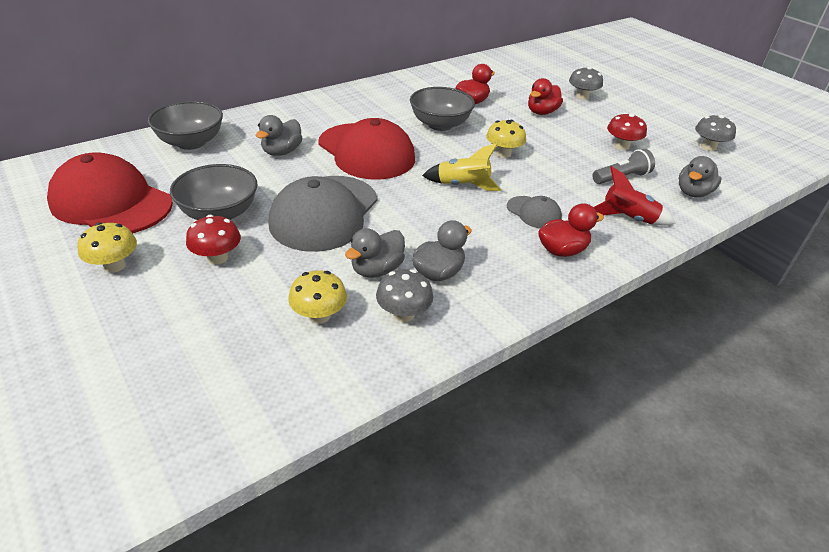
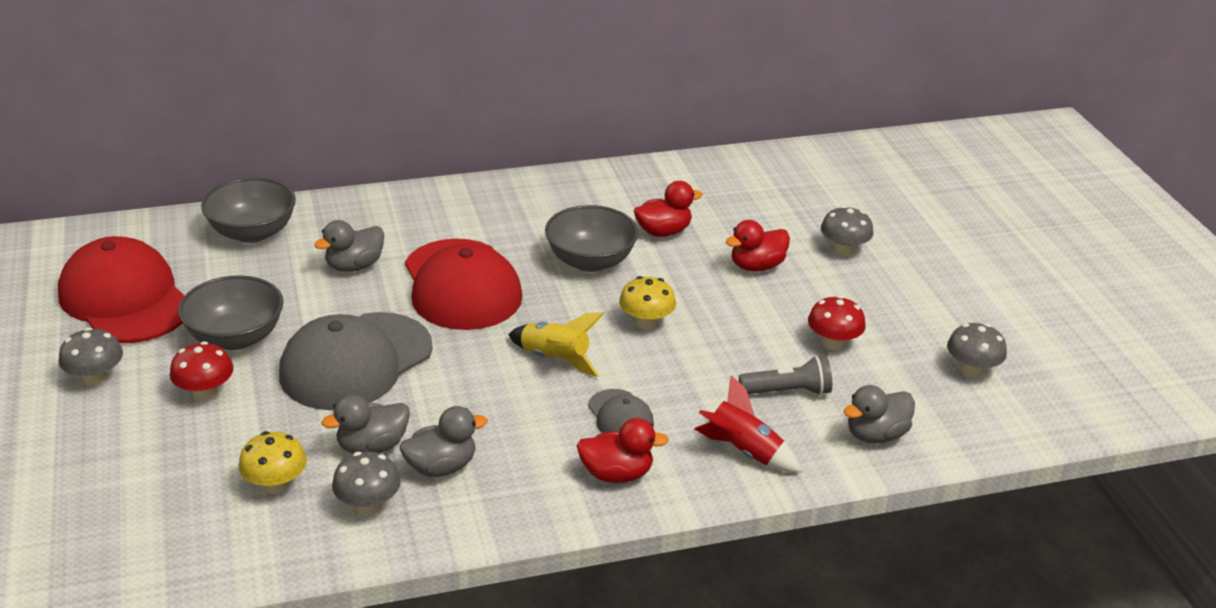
camera: 20 degrees right, 5 degrees down
yellow mushroom [77,222,137,273] -> grey mushroom [58,328,123,386]

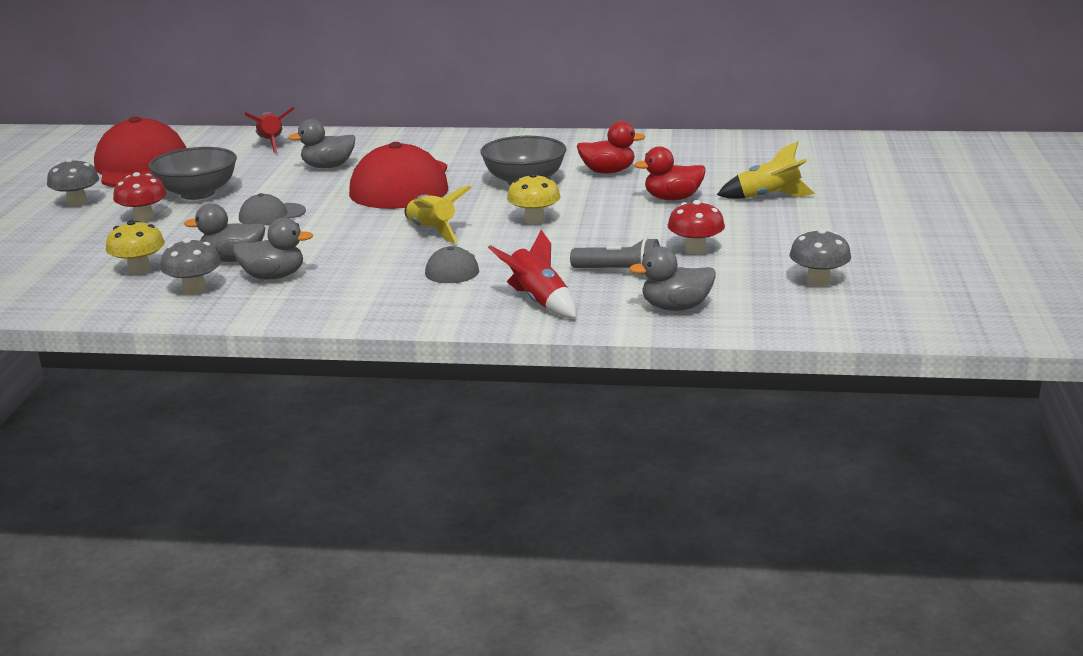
camera: 25 degrees right, 10 degrees down
grey bowl [201,178,296,243] -> red rocket [245,107,295,153]
grey cap [279,312,433,410] -> grey cap [239,193,306,226], size x0.47
red duck [577,418,669,483] -> none
grey mushroom [821,206,873,256] -> yellow rocket [717,141,815,199]

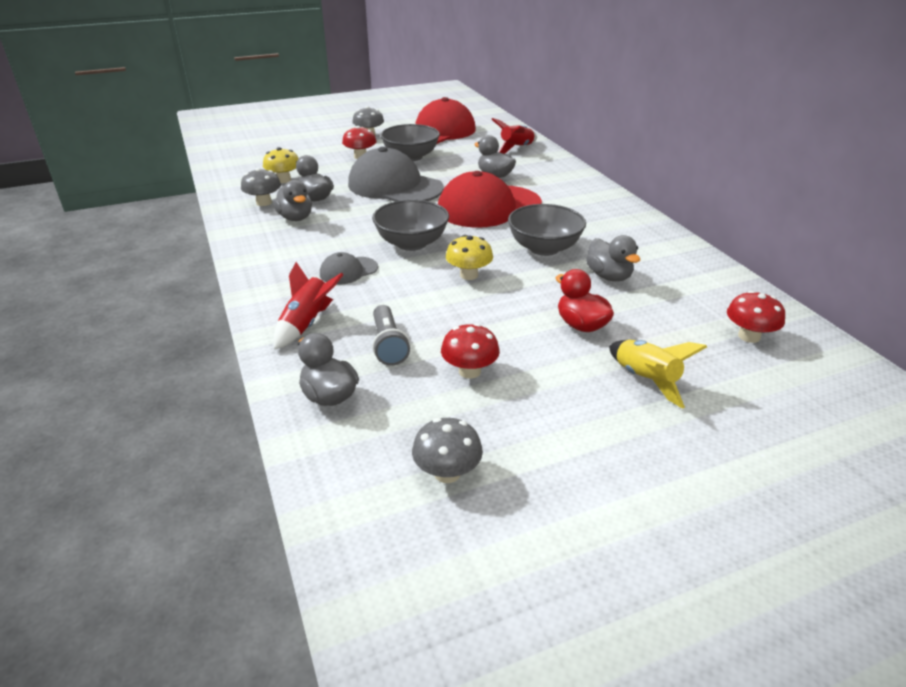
camera: 60 degrees right, 10 degrees up
grey cap [239,193,306,226] -> grey cap [348,147,444,202], size x2.13
yellow rocket [404,186,472,243] -> grey bowl [372,200,449,251]
red duck [577,121,645,174] -> grey duck [586,235,640,281]
none -> red mushroom [727,291,785,343]

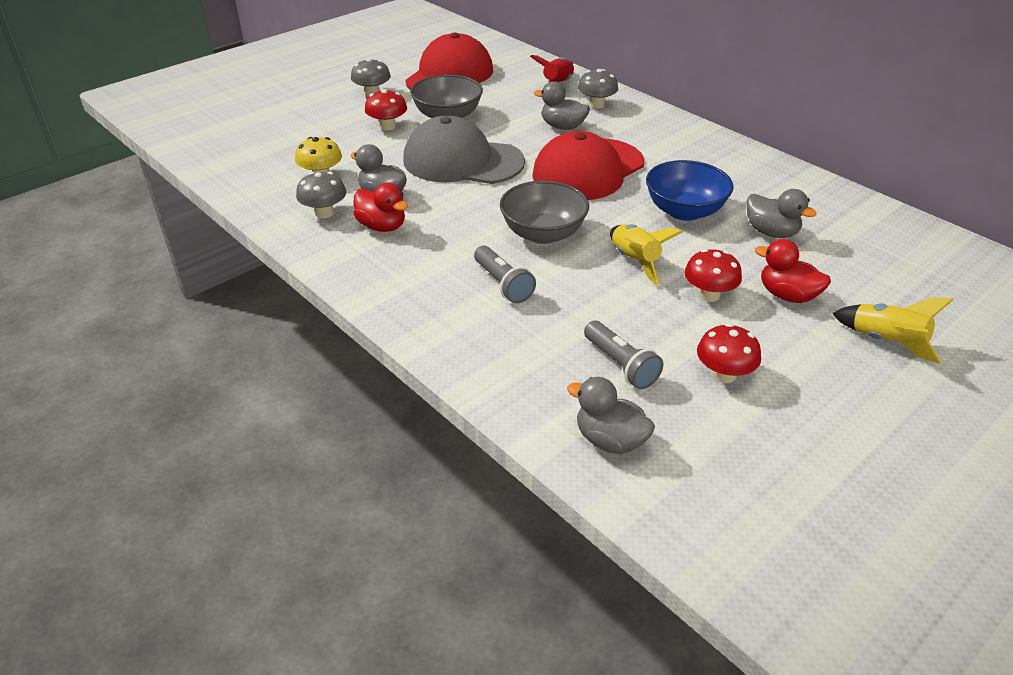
camera: 20 degrees left, 5 degrees up
grey duck [273,180,312,221] -> red duck [353,183,408,232]
red rocket [273,262,344,350] -> none
grey cap [320,252,378,285] -> grey flashlight [474,246,536,303]
grey mushroom [412,418,483,483] -> grey mushroom moved to [578,69,618,109]
yellow mushroom [446,235,493,280] -> yellow rocket [610,224,683,286]
grey bowl [508,204,586,256] -> blue bowl [646,160,734,221]
red mushroom [727,291,785,343] -> red mushroom moved to [684,249,742,302]

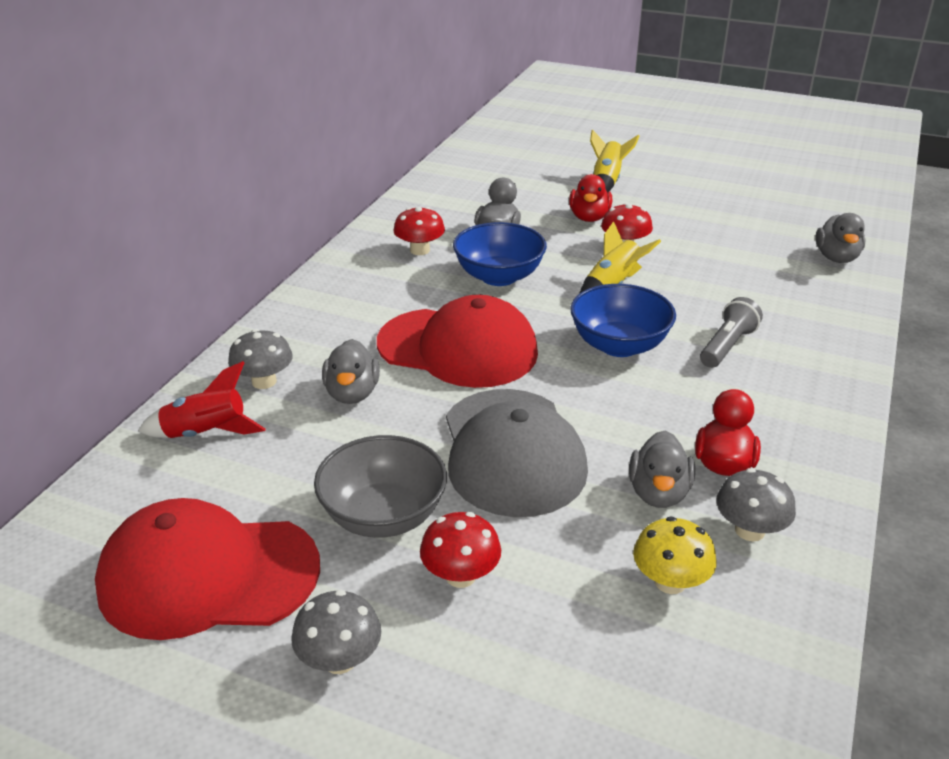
camera: 115 degrees left, 5 degrees down
grey bowl [500,181,589,244] -> blue bowl [570,284,676,357]
grey flashlight [584,321,663,389] -> none
red mushroom [697,323,761,383] -> red mushroom moved to [394,207,445,255]

